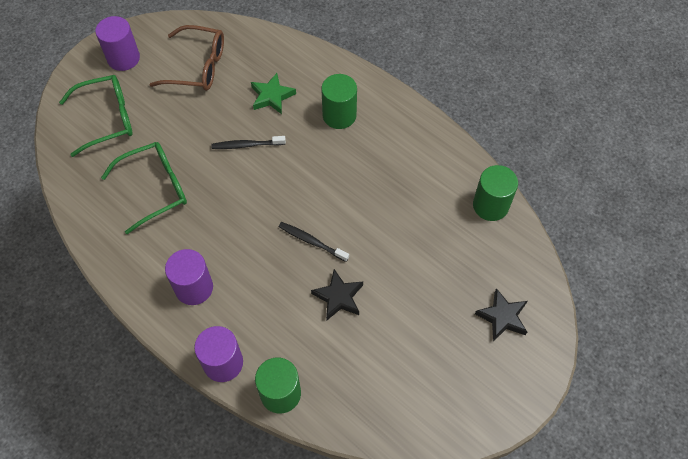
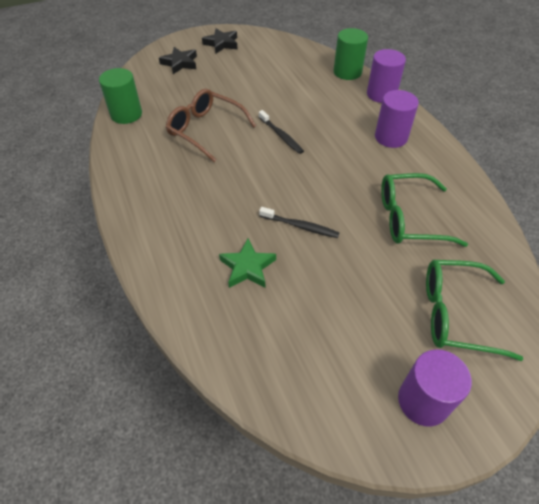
camera: 155 degrees left, 10 degrees down
brown glasses [149,25,224,91] -> brown glasses moved to [166,89,256,162]
black star [311,269,363,320] -> black star moved to [202,28,238,53]
green cylinder [321,74,357,129] -> none

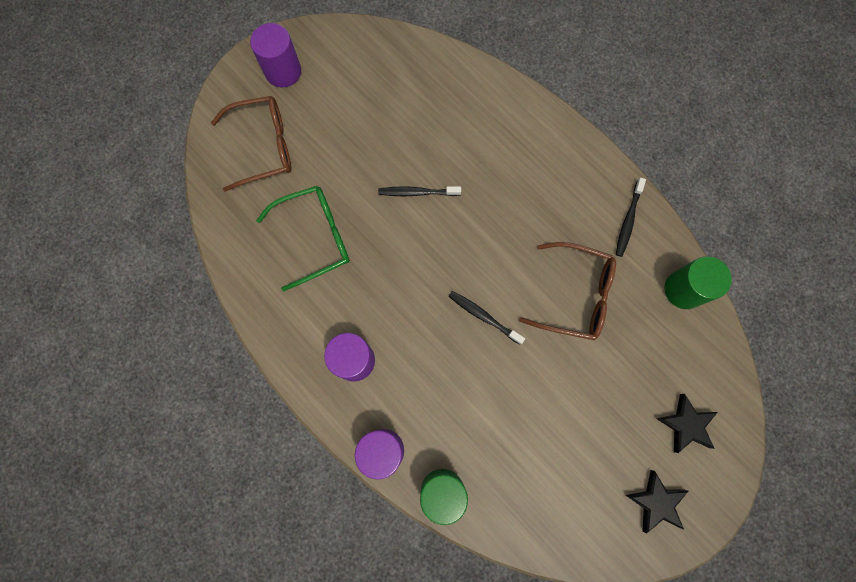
camera: 160 degrees right, 25 degrees up
green star [219,239,276,288] -> none
green glasses [426,260,523,361] -> brown glasses [211,96,291,192]
none -> black toothbrush [616,178,646,257]

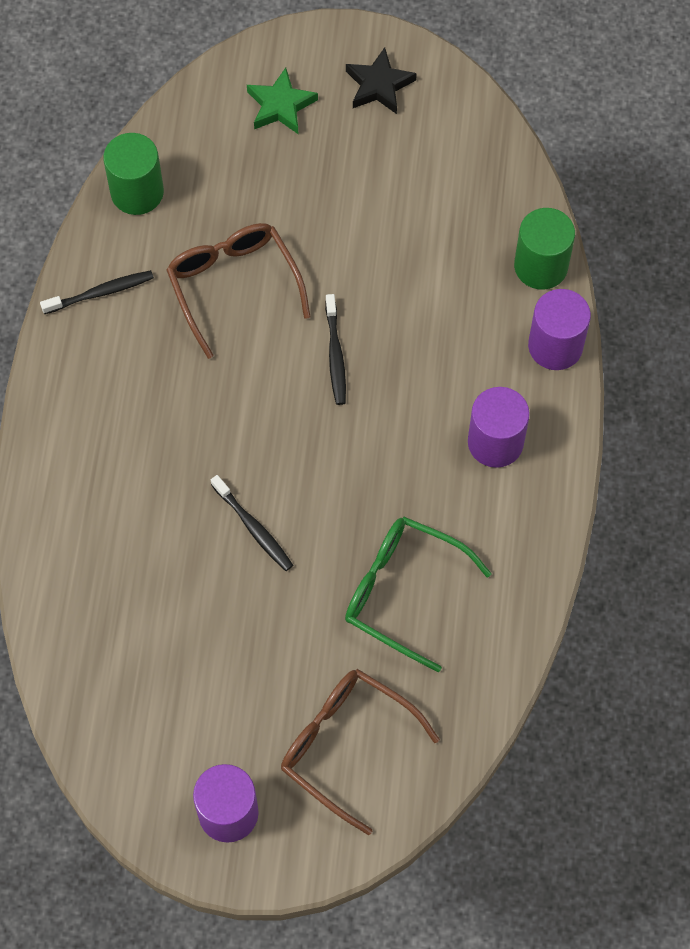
camera: 130 degrees left, 10 degrees down
black star [656,394,718,453] -> green star [247,67,318,135]

